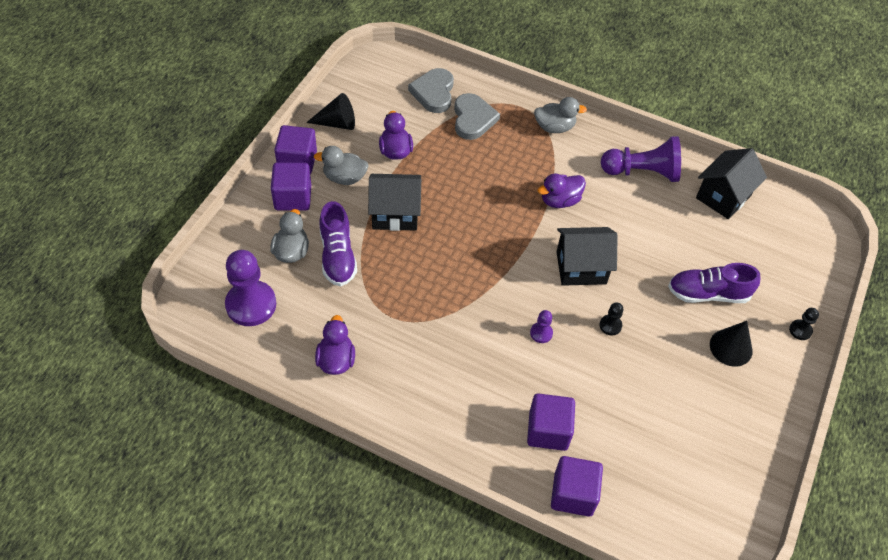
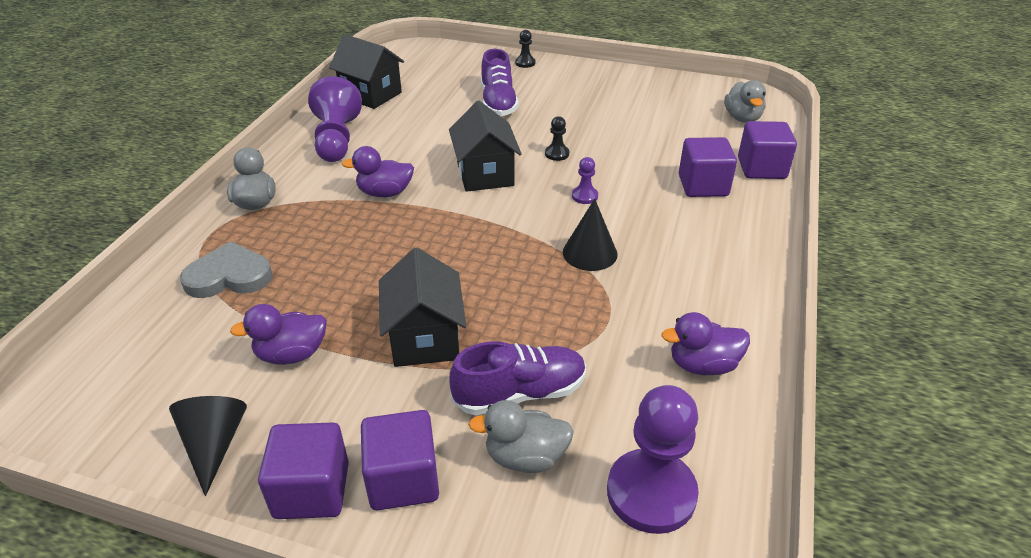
camera: 95 degrees left, 15 degrees down
grey duck [314,146,368,185] -> grey duck moved to [724,80,766,123]
grey heart [408,68,454,113] -> none
purple duck [538,173,586,208] -> purple duck turned 120 degrees clockwise [342,146,414,197]
black cone [710,321,753,367] -> black cone moved to [563,199,618,271]

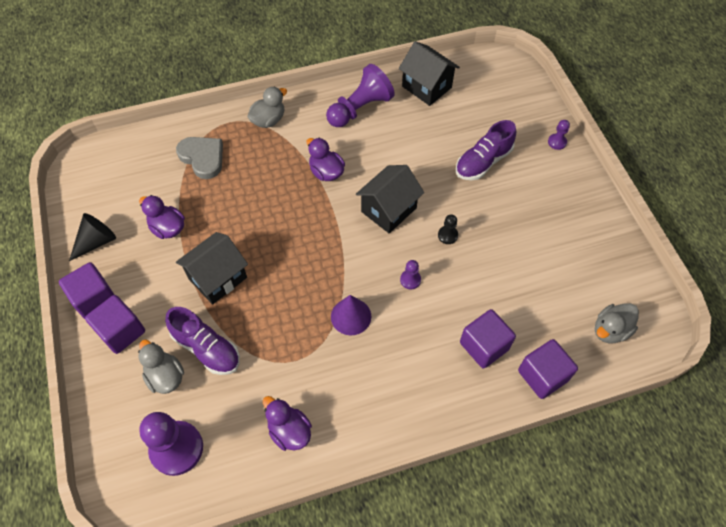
camera: 55 degrees right, 20 degrees up
black house [329,34,404,109] -> black house turned 45 degrees counterclockwise [399,41,460,106]
black pawn [515,30,535,68] -> purple pawn [548,120,570,150]
black cone [563,199,618,271] -> purple cone [331,295,371,335]

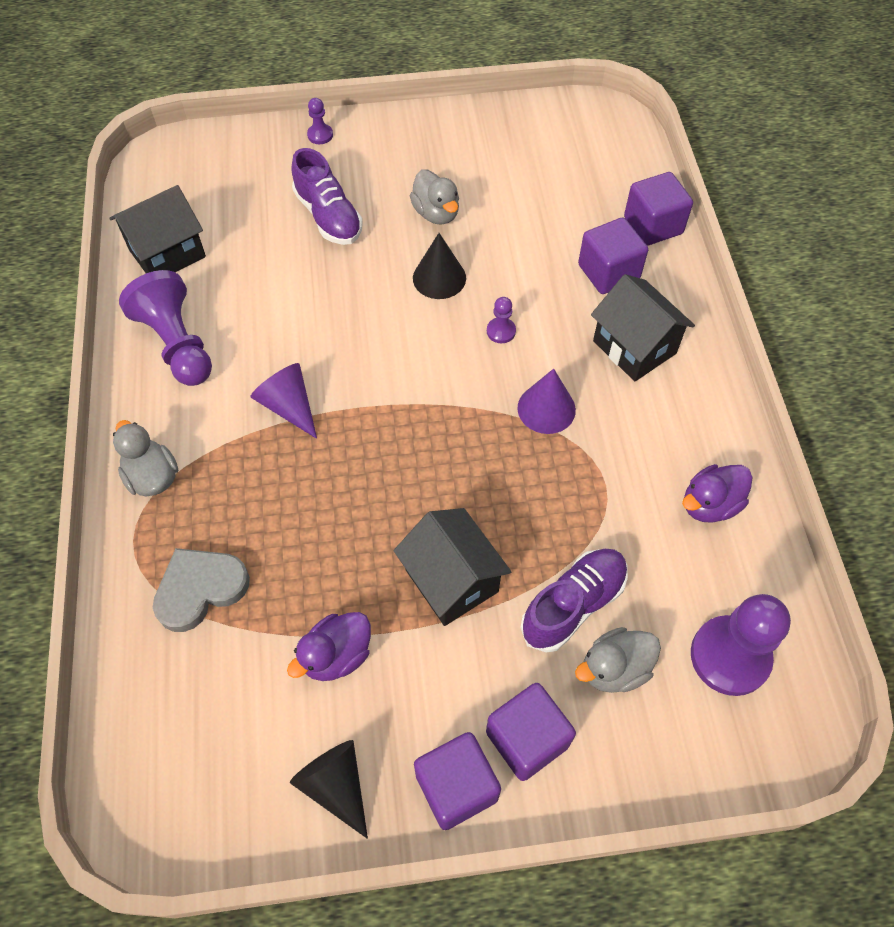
camera: 80 degrees left, 0 degrees up
purple duck [306,138,345,181] -> purple cone [250,363,317,439]
black house [356,165,424,233] -> black house moved to [591,274,695,381]
black pawn [438,214,458,244] -> black cone [413,233,466,299]
grey duck [595,303,639,343] -> grey duck moved to [410,169,459,225]

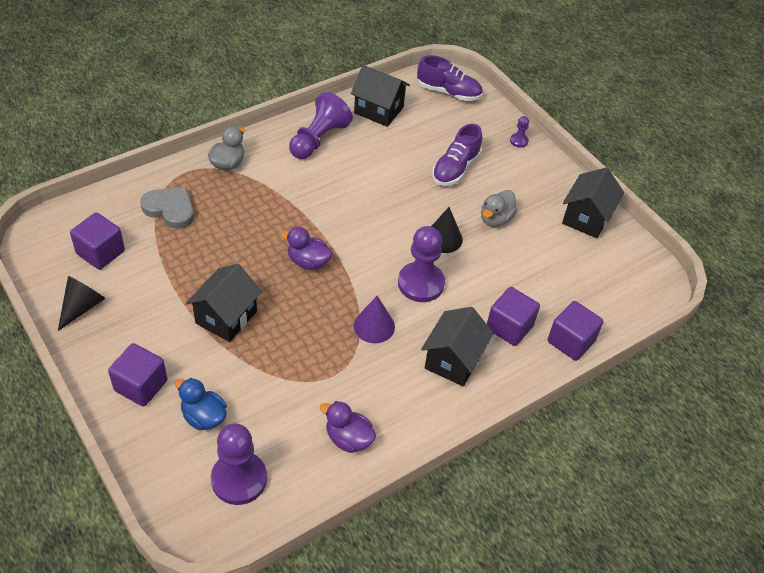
camera: 60 degrees right, 10 degrees down
purple cone [250,363,317,439] -> none
purple duck [287,612,371,681] -> purple duck moved to [280,227,332,270]
purple cube [414,732,501,830] -> purple cube moved to [70,212,125,270]
purple pawn [487,297,516,343] -> purple pawn [398,226,445,302], size x2.22
purple shoe [520,549,628,652] -> purple shoe moved to [417,55,483,101]
grey duck [575,627,661,693] -> blue duck [175,378,227,430]
none -> black house [562,167,624,238]

